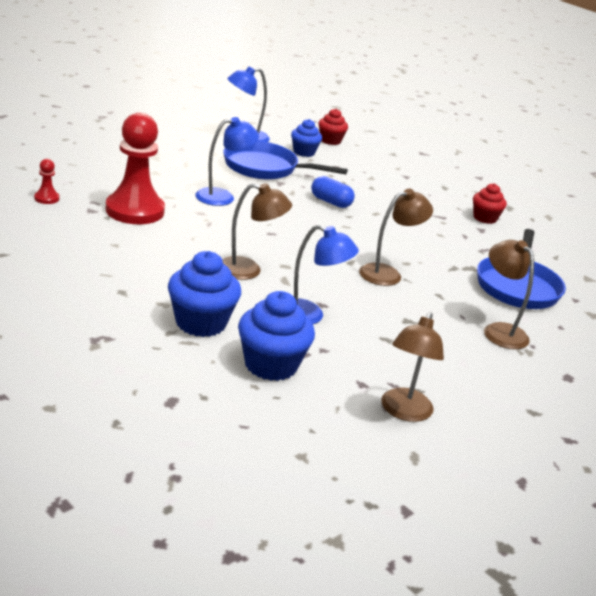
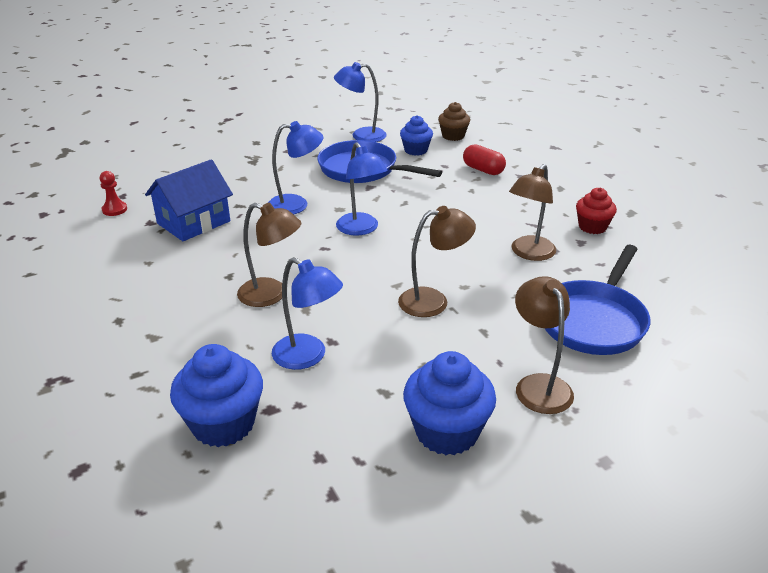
camera: 20 degrees right, 5 degrees up
red pawn [106,113,165,224] -> blue house [145,159,233,241]
blue cupcake [168,251,241,337] -> blue cupcake moved to [403,351,496,455]
blue capsule [311,176,355,208] -> none
red cupcake [318,109,348,145] -> brown cupcake [438,102,470,141]
brown lamp [381,312,444,422] -> brown lamp moved to [509,164,556,261]
none -> blue lamp [336,142,388,236]
none -> red capsule [463,144,506,175]

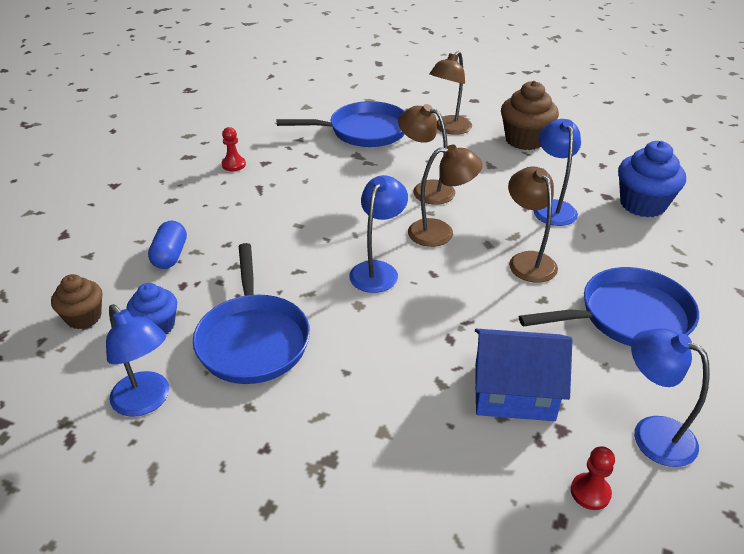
camera: 130 degrees left, 5 degrees up
blue lamp [268,121,323,215] -> blue lamp moved to [631,328,710,467]
blue cupcake [403,351,496,455] -> brown cupcake [501,81,559,150]
red capsule [463,144,506,175] -> blue capsule [148,221,187,269]
brown lamp [509,164,556,261] -> brown lamp moved to [408,145,483,247]
red cupcake [576,187,617,234] -> red pawn [222,127,246,171]
none -> blue pan [519,267,699,346]

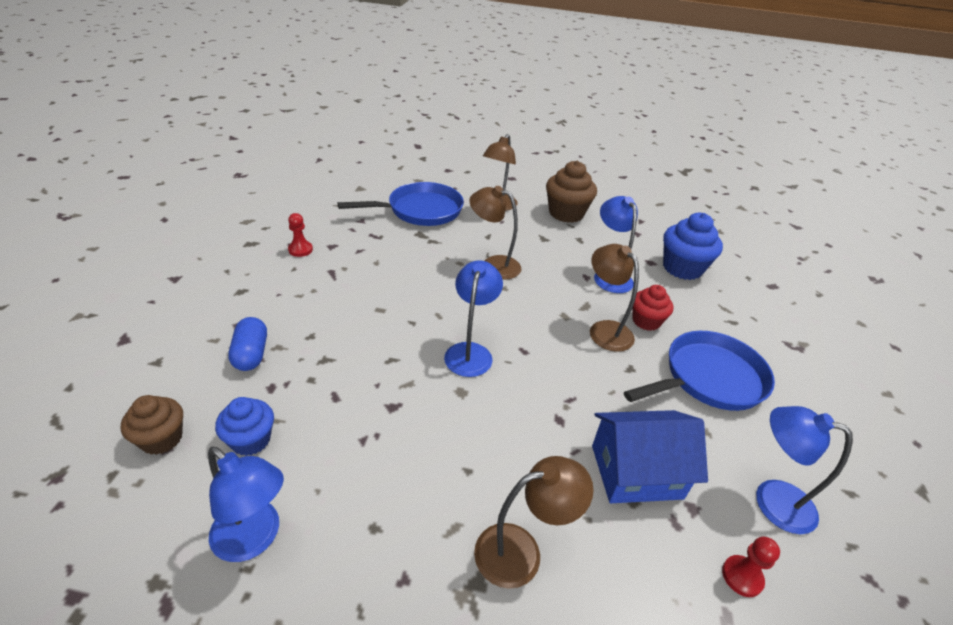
camera: 15 degrees left, 0 degrees up
blue pan [193,243,310,384] -> none
brown lamp [408,145,483,247] -> brown lamp moved to [474,456,594,589]
none -> red cupcake [632,285,673,331]

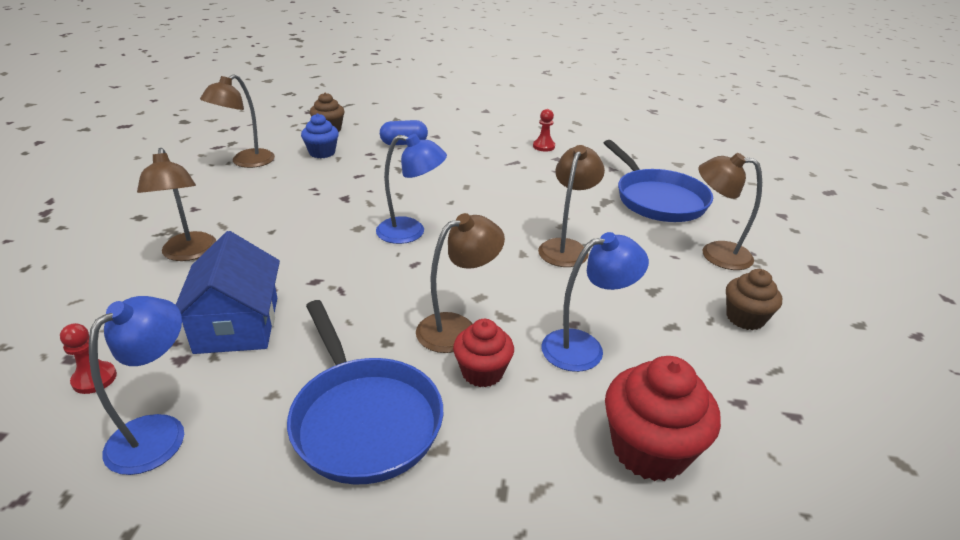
camera: 90 degrees right, 5 degrees down
blue lamp [208,446,284,562] -> brown lamp [200,74,275,168]
brown cupcake [546,161,597,223] -> brown cupcake [726,269,782,330], size x0.63
blue cupcake [663,213,723,280] -> red cupcake [605,356,721,481]

